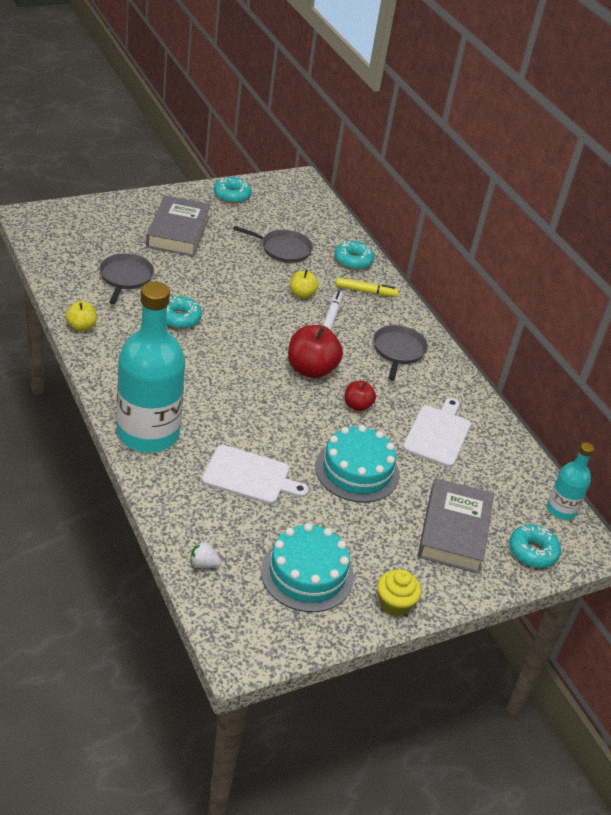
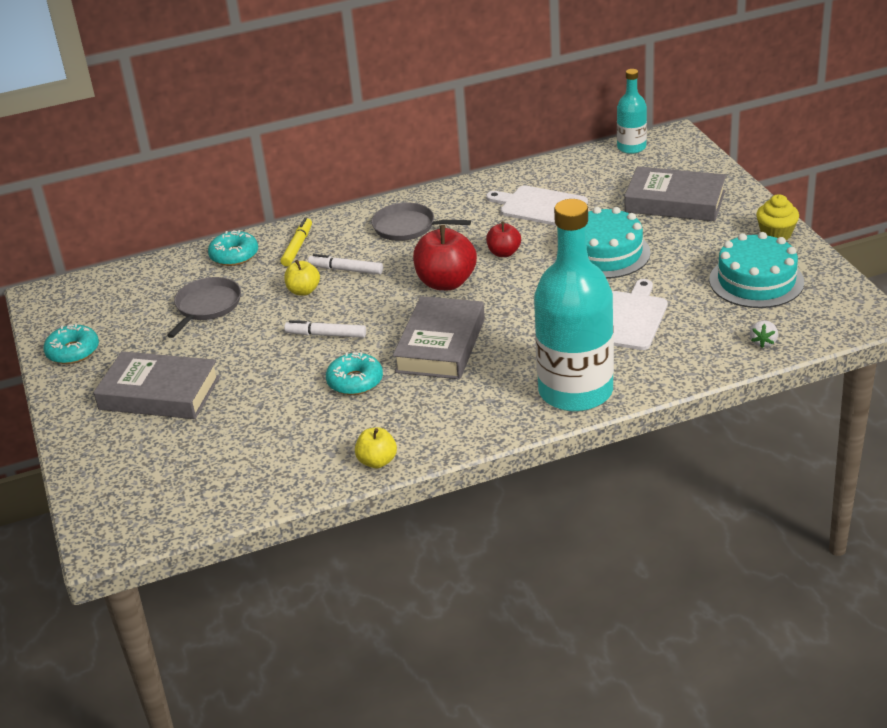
camera: 75 degrees left, 5 degrees down
grey pan [99,253,154,304] -> none
turquoise donut [509,524,561,568] -> none
none -> white marker [284,320,366,338]
none -> grey book [393,296,485,379]

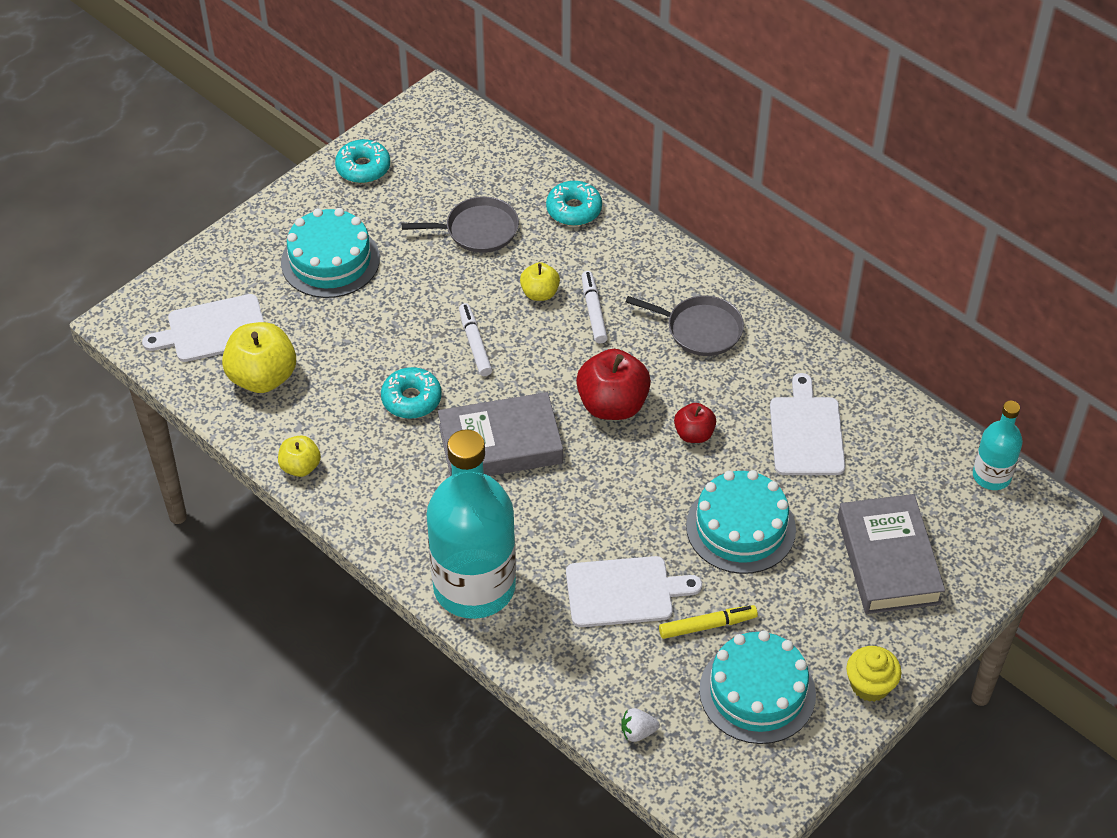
camera: 60 degrees right, 15 degrees up
grey book [93,351,220,419] -> turquoise cake [281,208,380,298]
yellow marker [281,218,312,267] -> yellow marker moved to [659,605,758,639]
grey pan [371,203,471,241] -> grey pan turned 120 degrees clockwise [626,296,744,356]
none -> white cutting board [142,294,264,362]
none -> yellow apple [222,322,296,393]

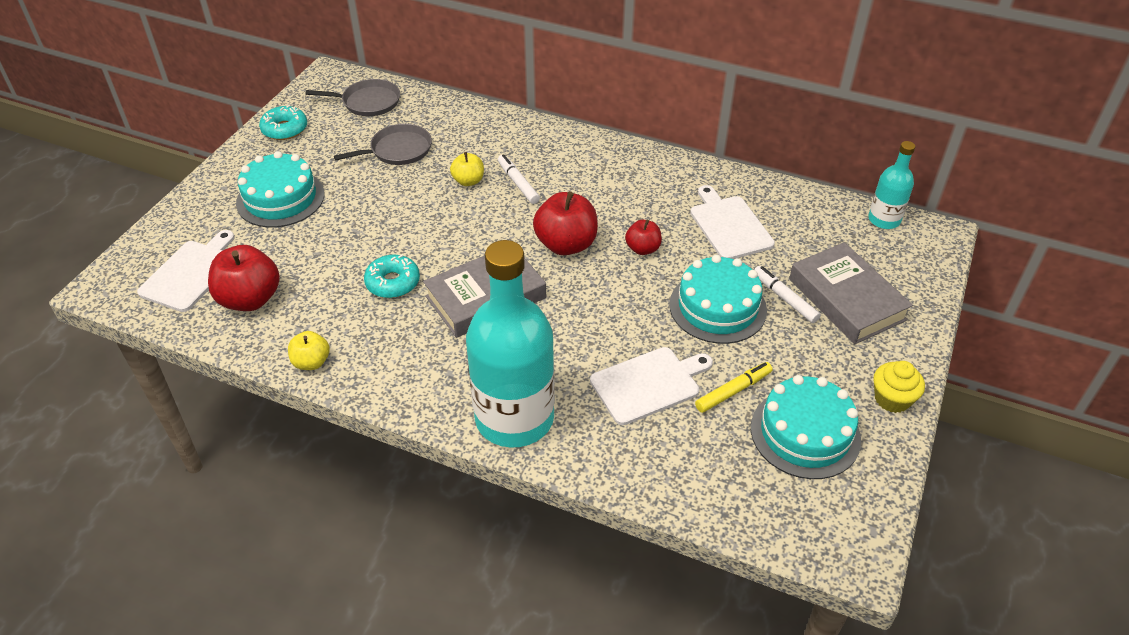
camera: 20 degrees left, 5 degrees down
white cutting board [142,294,264,362] -> white cutting board turned 150 degrees clockwise [137,230,235,312]
yellow apple [222,322,296,393] -> red apple [208,245,280,311]
white marker [459,303,492,376] -> white marker moved to [754,266,821,323]
turquoise donut [546,181,602,226] -> none
white strawberry [621,708,660,742] -> none
grey pan [626,296,744,356] -> grey pan moved to [306,79,400,116]

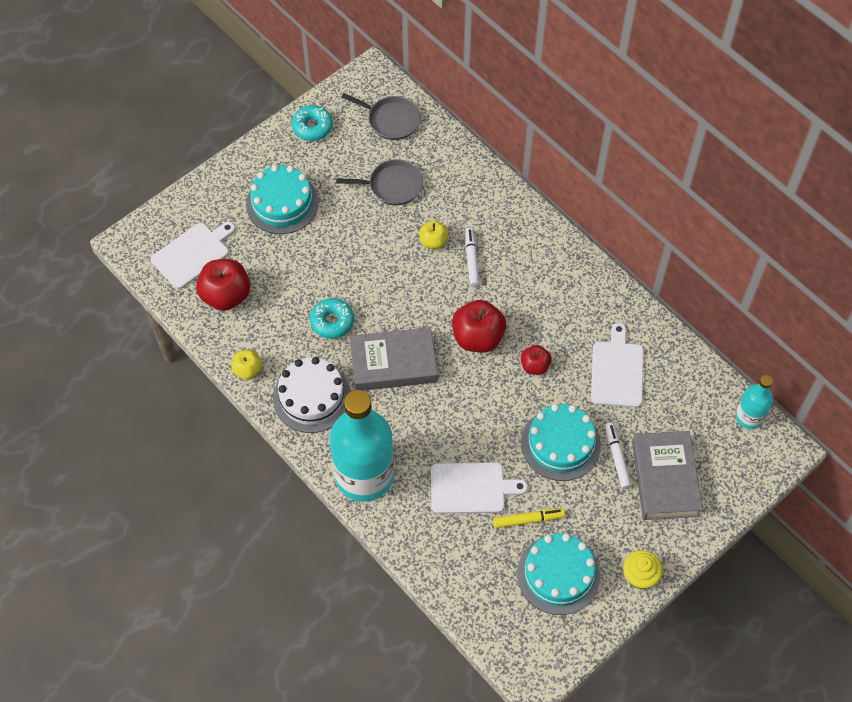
camera: 25 degrees right, 15 degrees up
none -> white cake [273,357,351,433]

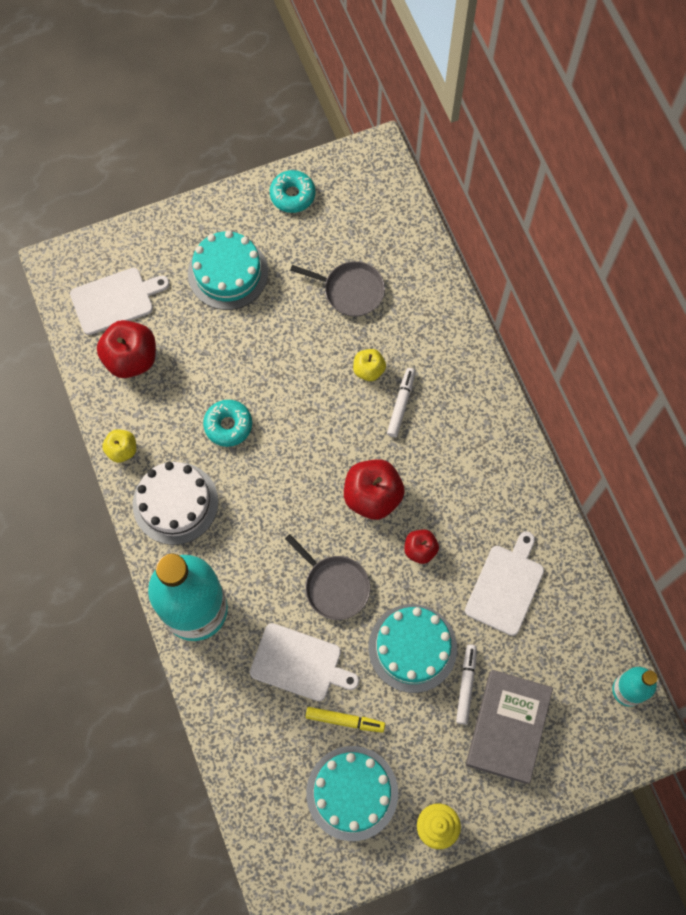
camera: 20 degrees right, 10 degrees up
grey pan [341,93,421,140] -> grey pan moved to [285,534,370,620]
grey book [349,327,438,391] -> none

